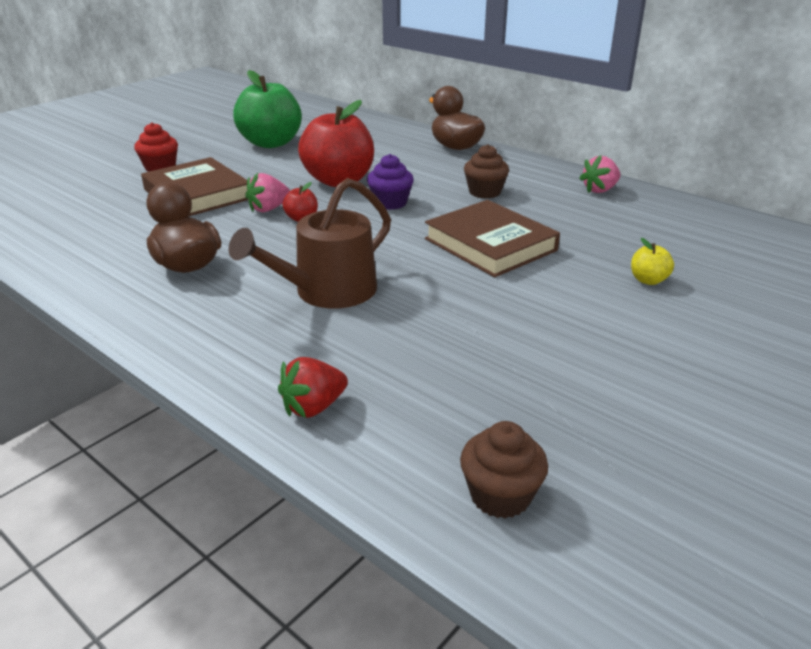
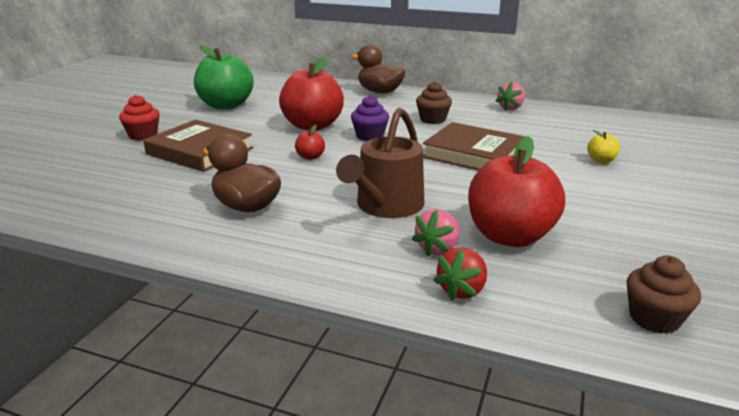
camera: 20 degrees left, 5 degrees down
pink strawberry [245,173,290,212] -> pink strawberry moved to [412,209,459,257]
none -> red apple [468,136,565,247]

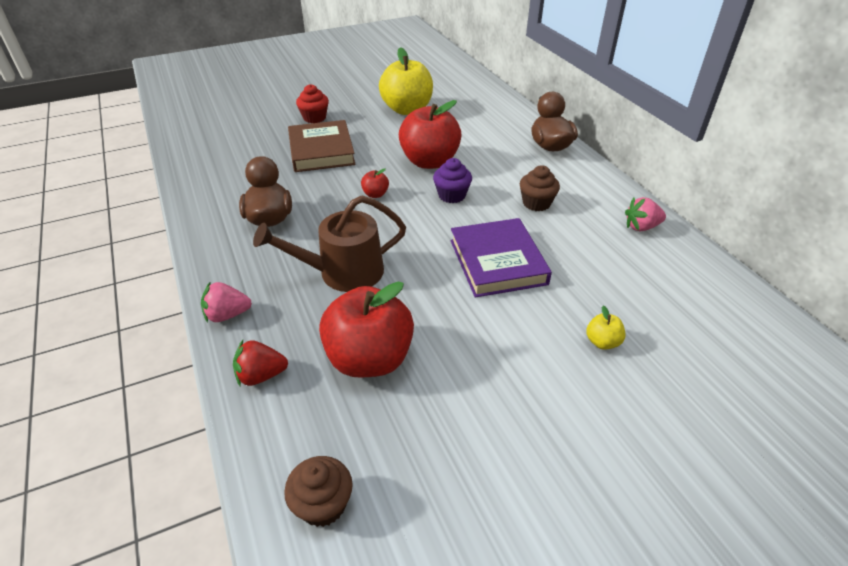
camera: 45 degrees right, 15 degrees up
green apple [194,45,254,110] -> yellow apple [379,47,433,115]
pink strawberry [412,209,459,257] -> pink strawberry moved to [201,281,252,323]
brown book [423,122,525,171] -> purple book [450,218,552,298]

